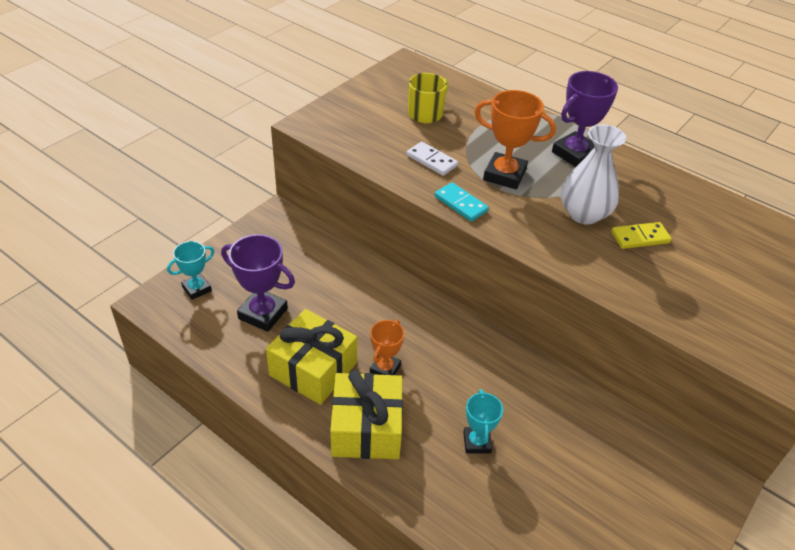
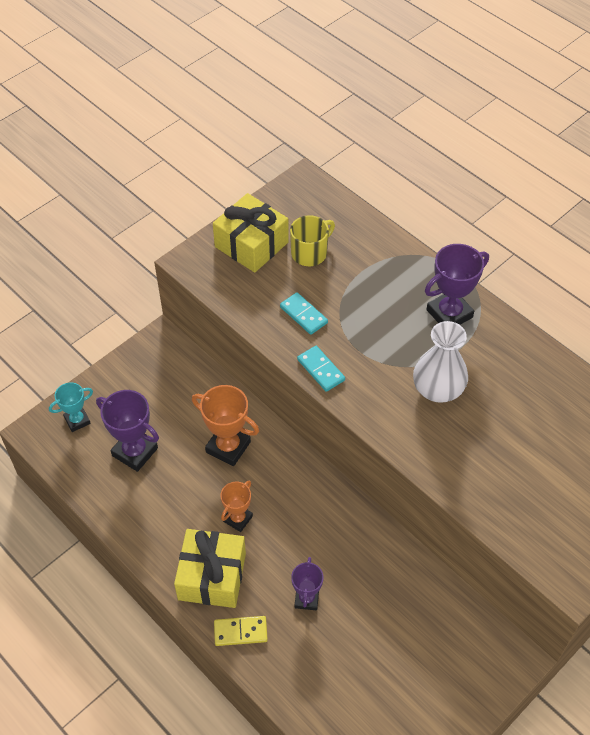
camera: 10 degrees right, 10 degrees up
yellow gift [266,309,357,405] -> yellow gift moved to [213,193,289,273]
white domino [407,142,458,176] -> turquoise domino [280,292,328,335]
turquoise trophy [463,389,503,454] -> purple trophy [291,557,323,610]
orange trophy [475,90,556,189] -> orange trophy moved to [192,385,259,466]
yellow domino [611,222,672,249] -> yellow domino moved to [214,616,268,646]

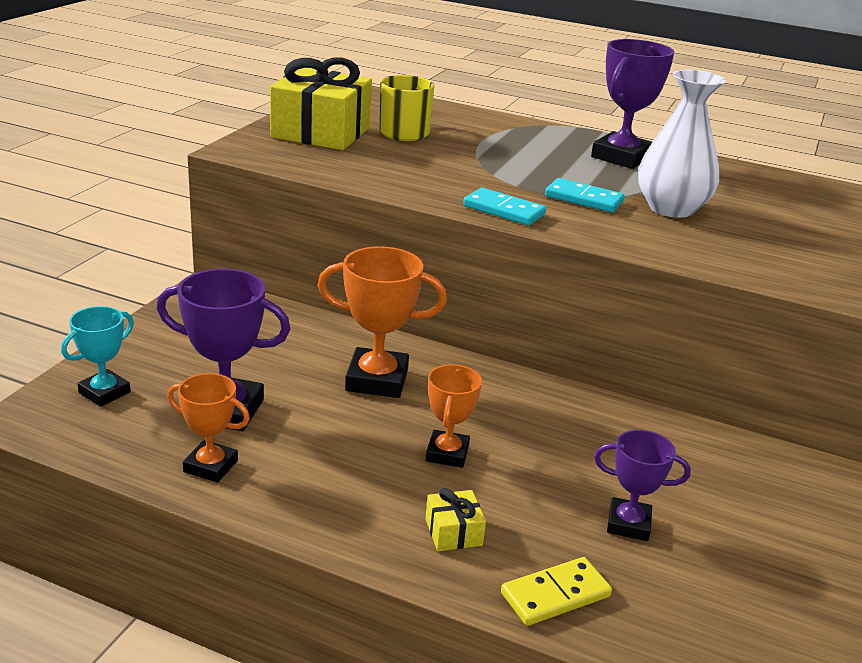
camera: 25 degrees left, 25 degrees down
yellow gift [174,529,246,608] -> yellow gift [425,488,486,551], size x0.43
turquoise domino [280,292,328,335] -> turquoise domino moved to [545,178,625,213]
purple trophy [291,557,323,610] -> purple trophy turned 60 degrees counterclockwise [594,430,691,541]
none -> orange trophy [167,373,250,483]

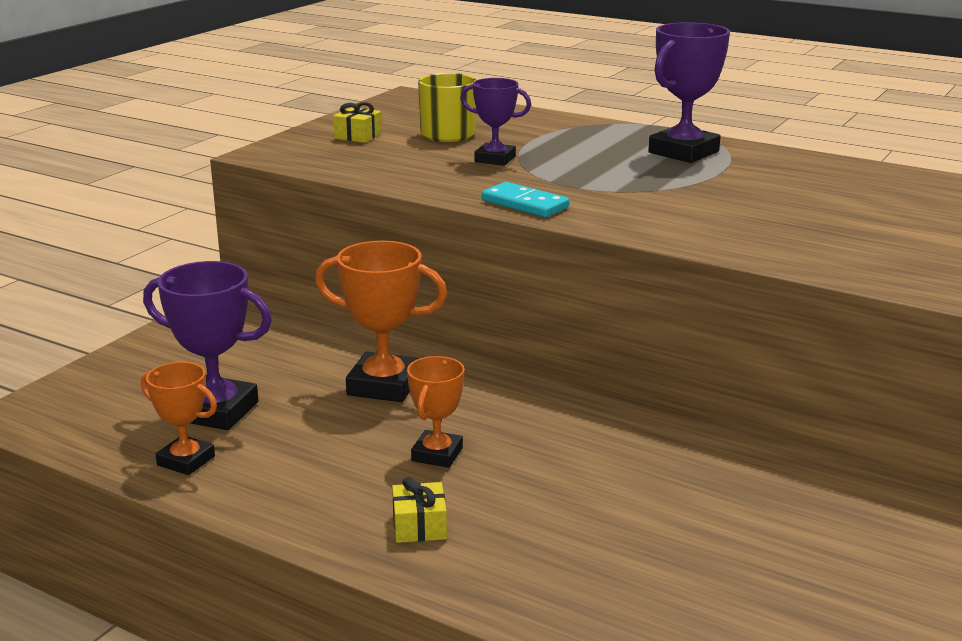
camera: 10 degrees right, 5 degrees down
turquoise trophy [61,306,134,407] -> none
yellow gift [270,58,372,150] -> yellow gift [333,102,382,143], size x0.43
yellow domino [501,557,612,626] -> none
turquoise domino [545,178,625,213] -> none
purple trophy [594,430,691,541] -> purple trophy moved to [460,78,531,166]
white vase [638,70,726,218] -> none

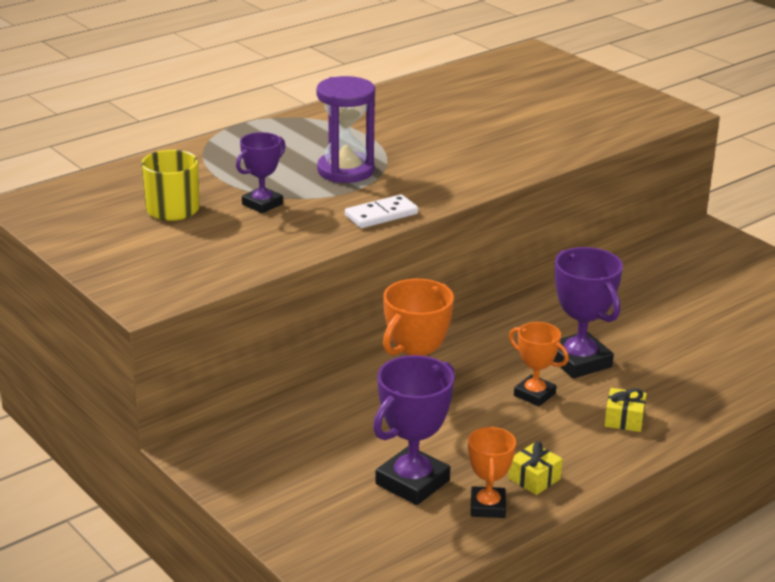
camera: 70 degrees left, 5 degrees up
orange trophy [141,362,217,475] -> orange trophy turned 45 degrees counterclockwise [468,427,516,518]
yellow gift [333,102,382,143] -> yellow gift moved to [508,442,563,495]
turquoise domino [482,182,569,217] -> white domino [345,195,418,228]
purple trophy [649,22,730,163] -> purple trophy moved to [554,247,623,378]
none -> purple hourglass [316,76,375,183]

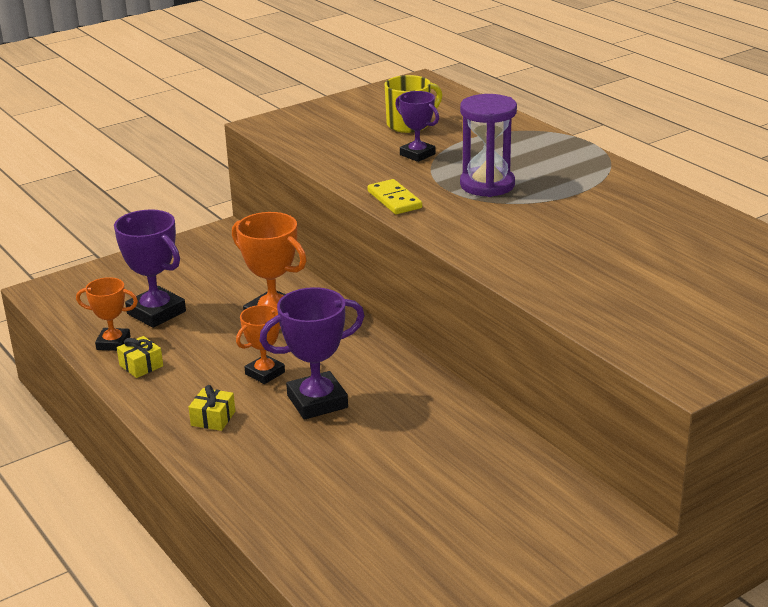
camera: 95 degrees right, 0 degrees up
white domino [345,195,418,228] -> yellow domino [368,179,422,214]

